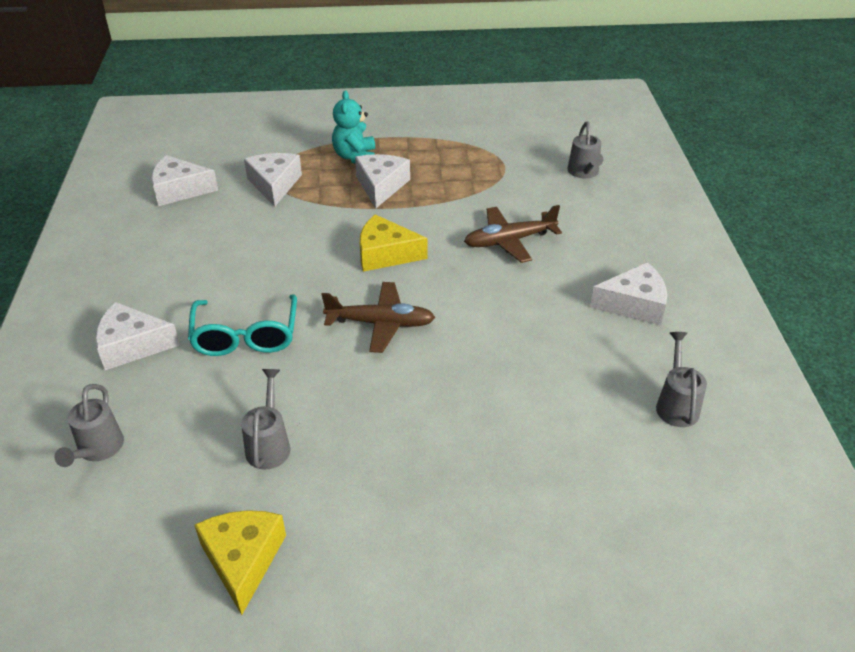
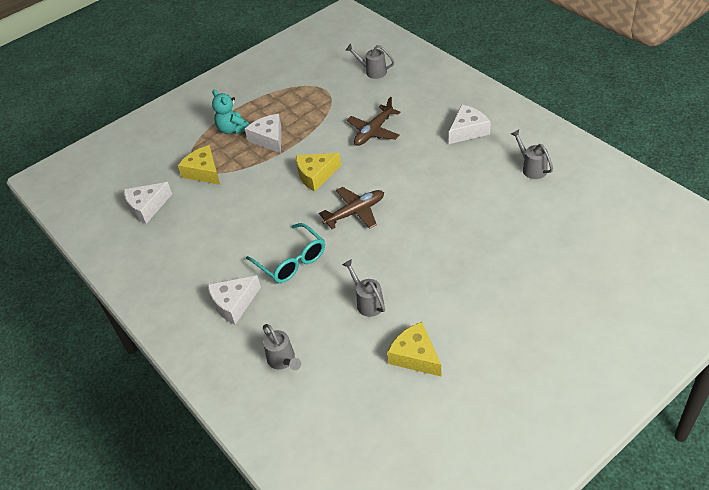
camera: 30 degrees left, 5 degrees up
white cheese [244,153,302,207] -> yellow cheese [178,145,220,185]
grey watering can [567,121,603,178] -> grey watering can turned 150 degrees clockwise [345,44,395,79]

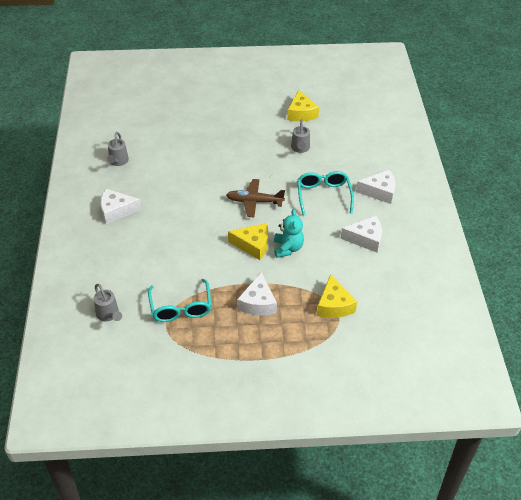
camera: 150 degrees left, 0 degrees up
white cheese [124,182,172,224] -> white cheese moved to [341,216,382,252]
turquoise teddy bear [212,89,249,134] -> turquoise teddy bear moved to [274,209,304,258]
grey watering can [263,324,301,370] -> none
brown plane [347,97,400,146] -> none
none -> turquoise glasses [148,279,211,322]

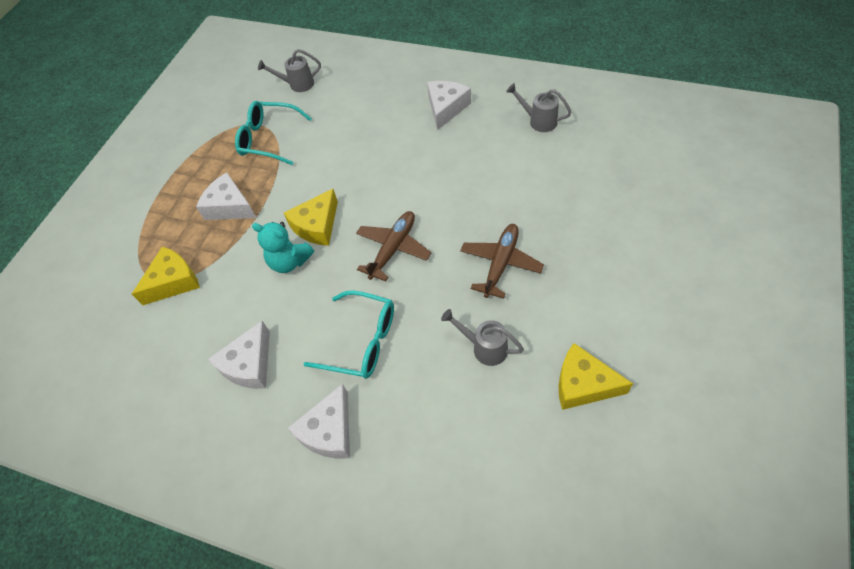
camera: 120 degrees right, 10 degrees up
yellow cheese [317,274,357,318] -> yellow cheese turned 120 degrees clockwise [132,247,200,305]
none -> brown plane [460,224,544,299]

